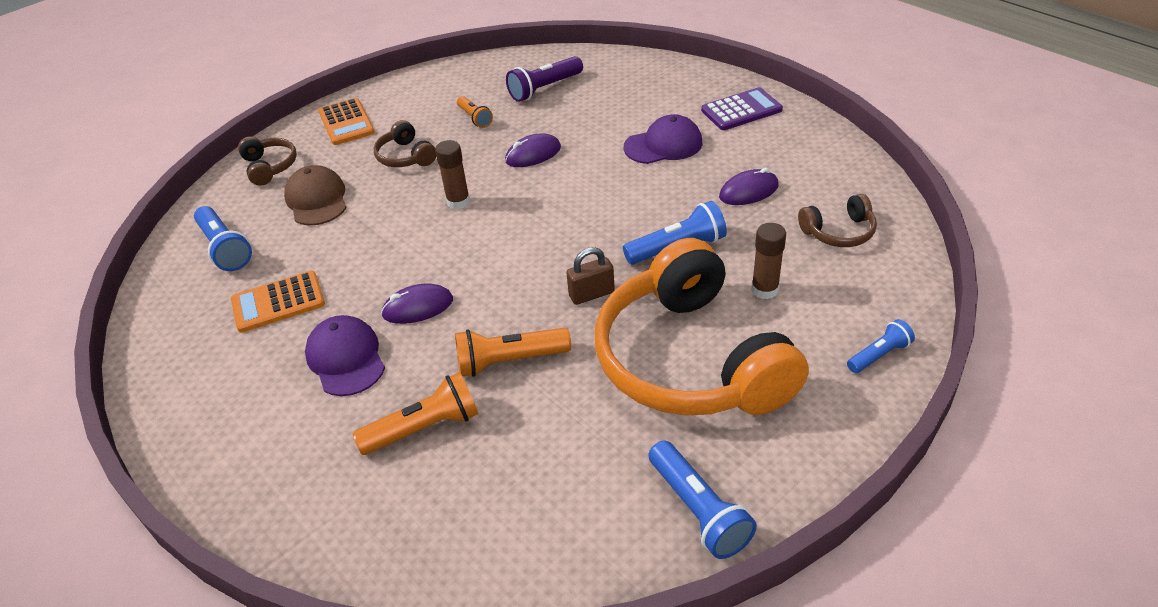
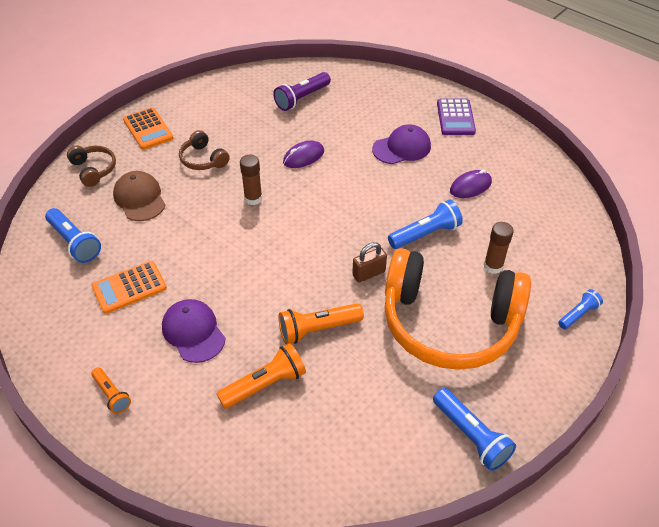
camera: 10 degrees left, 5 degrees up
purple mouse [381,284,453,324] -> none
orange flashlight [457,96,493,128] -> orange flashlight moved to [91,367,131,414]
orange headphones [595,238,809,416] -> orange headphones turned 45 degrees counterclockwise [384,248,531,370]
purple calculator [701,87,783,130] -> purple calculator turned 120 degrees clockwise [437,99,476,135]
brown headphones [798,194,877,247] -> none

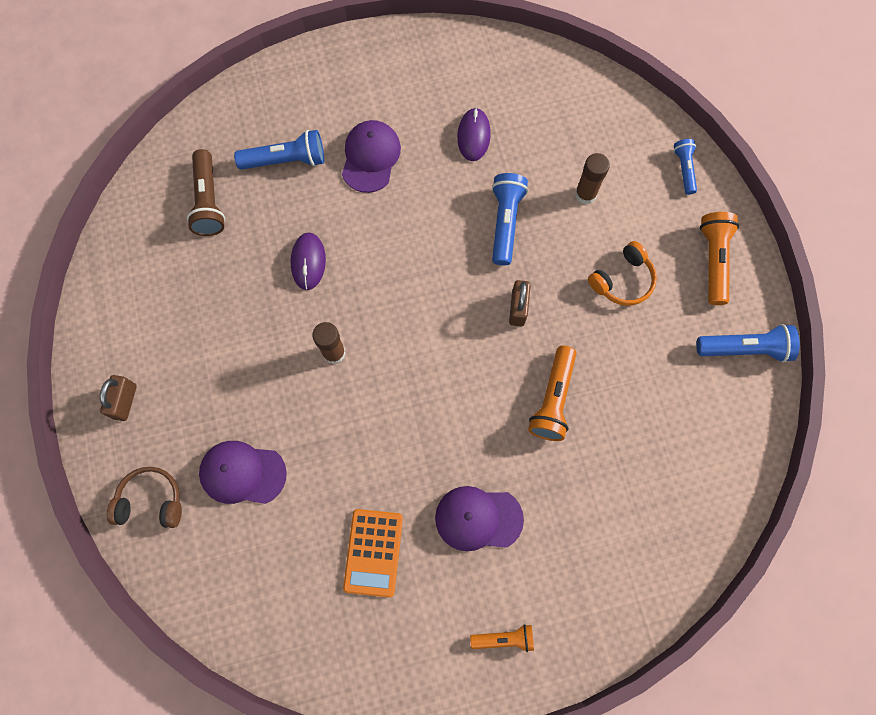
camera: 55 degrees left, 25 degrees up
blue flashlight [45,208,101,263] -> blue flashlight moved to [234,130,324,170]
brown cap [113,171,166,221] -> purple cap [199,441,287,504]
orange calculator [123,107,173,150] -> brown padlock [100,375,137,421]
brown headphones [179,130,230,170] -> none
orange flashlight [216,344,306,409] -> orange flashlight moved to [700,212,739,305]
purple flashlight [273,72,331,111] -> brown flashlight [187,149,225,236]
orange headphones [384,248,531,370] -> orange headphones [588,241,657,306], size x0.41
purple calculator [437,99,476,135] -> none

